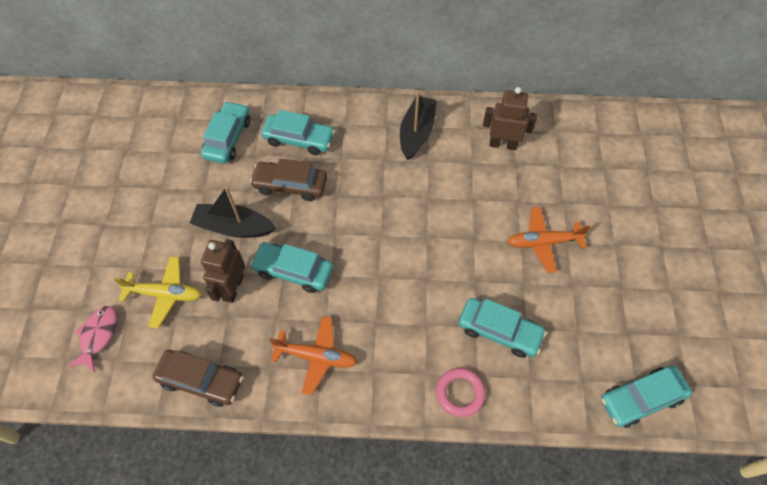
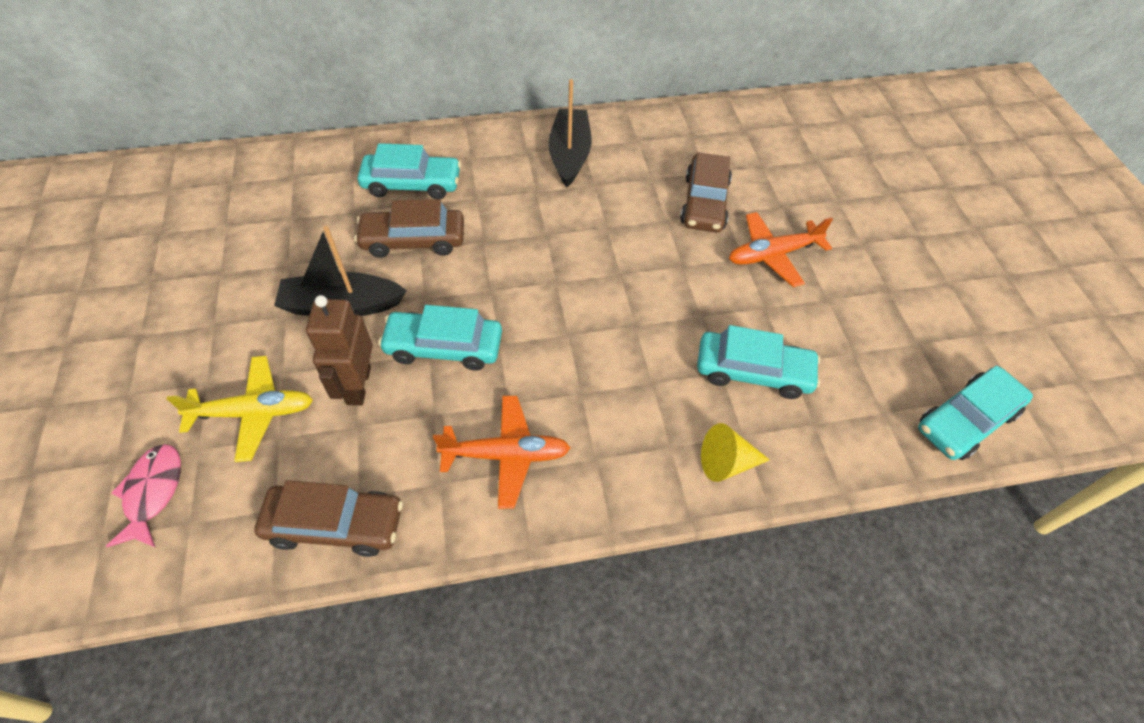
camera: 15 degrees left, 5 degrees down
turquoise car [201,101,250,164] -> none
pink ring [436,368,486,417] -> yellow cone [701,423,770,482]
brown robot [483,87,537,150] -> none
none -> brown car [680,152,732,232]

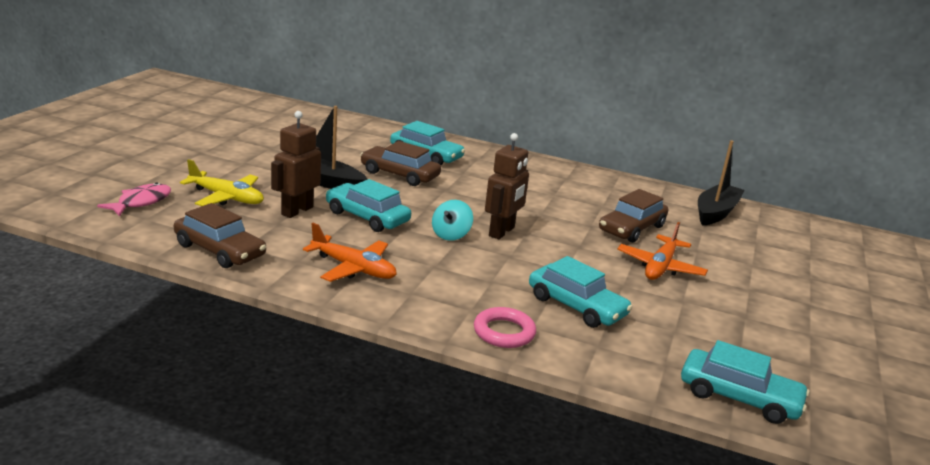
camera: 30 degrees right, 30 degrees down
black boat [548,79,591,187] -> black boat moved to [698,140,744,226]
yellow cone [701,423,770,482] -> pink ring [474,307,536,348]
orange plane [729,212,833,287] -> orange plane turned 75 degrees counterclockwise [617,222,708,280]
turquoise car [918,366,1033,460] -> turquoise car turned 150 degrees counterclockwise [681,340,810,424]
none -> turquoise spinning top [432,200,473,241]
none -> brown robot [485,133,529,239]

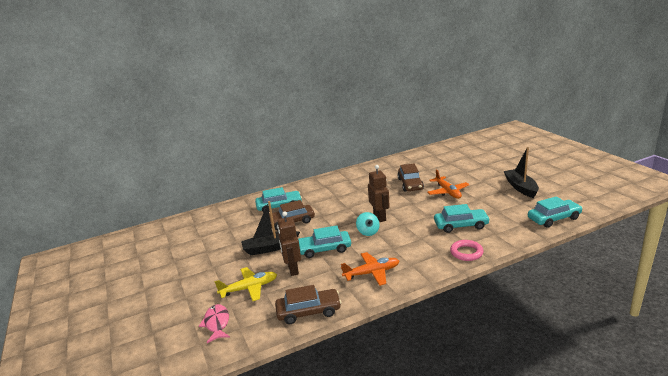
camera: 40 degrees left, 0 degrees up
black boat [698,140,744,226] -> black boat moved to [504,147,539,198]

